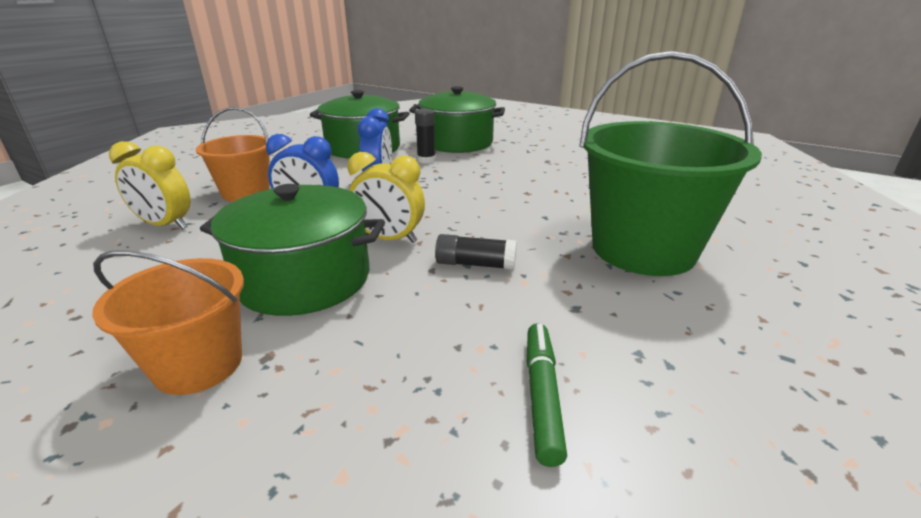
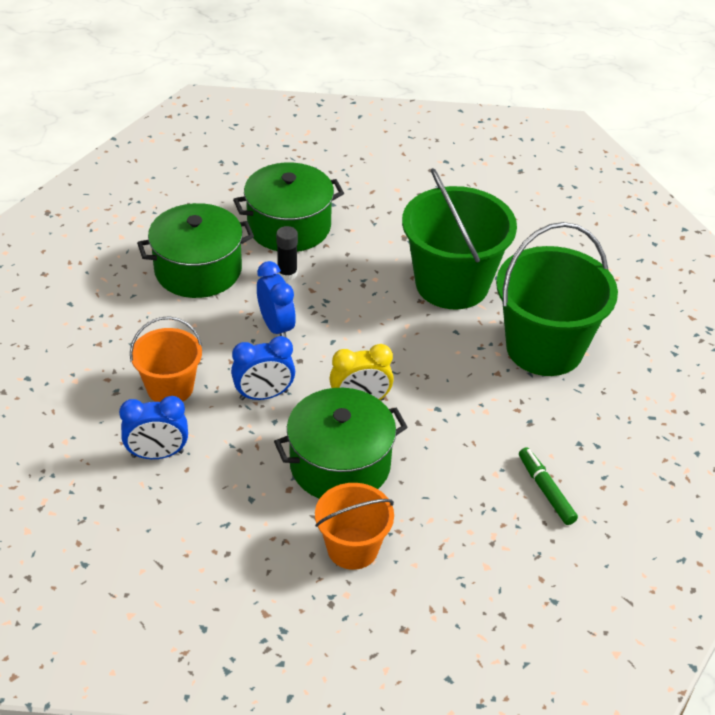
camera: 30 degrees left, 15 degrees up
yellow clock [109,141,191,230] -> blue clock [119,396,188,459]
black glue stick [435,234,517,270] -> none
none -> green bucket [402,168,517,309]

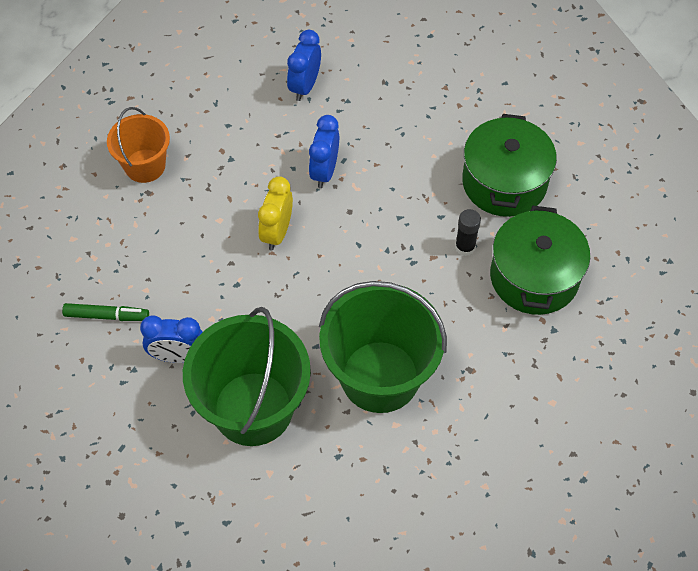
camera: 120 degrees right, 15 degrees up
orange bucket [130,316,202,402] -> none
blue clock [257,261,296,337] -> blue clock moved to [140,315,203,363]
green pot [274,388,408,499] -> none

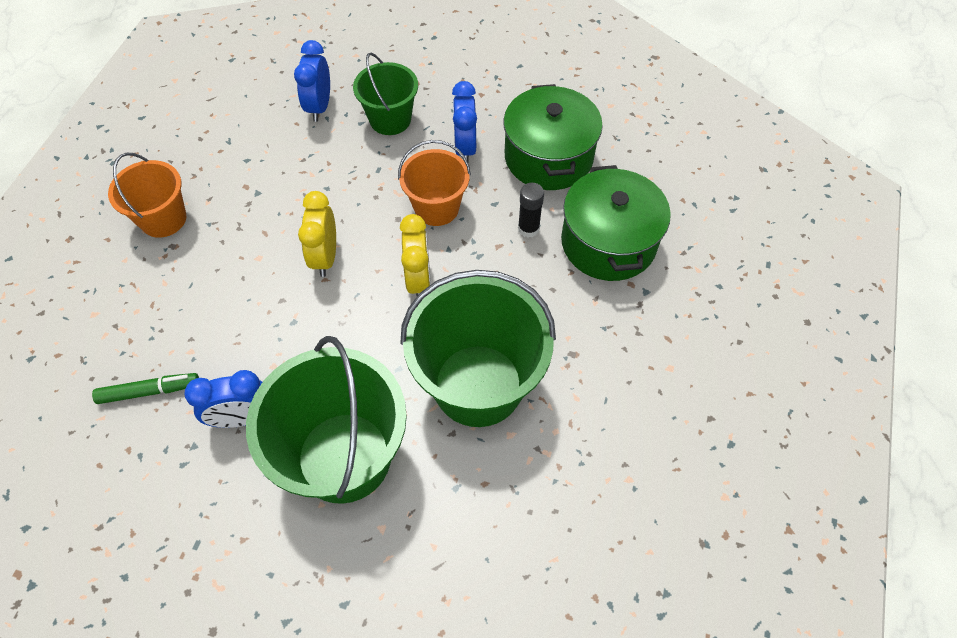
camera: 15 degrees left, 0 degrees up
blue clock [309,115,339,188] -> blue clock moved to [452,81,477,162]
none -> green bucket [353,53,418,135]
none -> orange bucket [398,140,471,226]
none -> yellow clock [400,214,431,296]

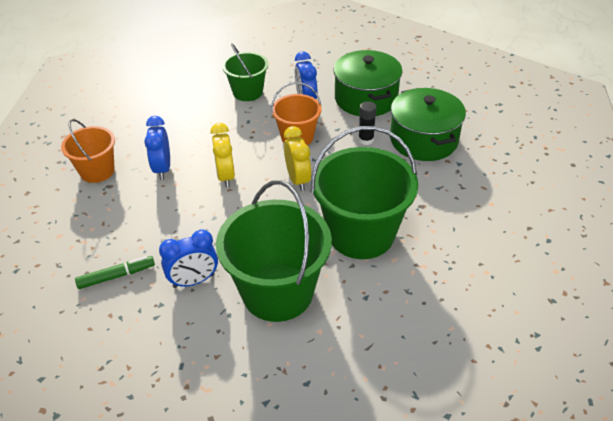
camera: 10 degrees left, 15 degrees down
blue clock [294,40,330,122] -> blue clock moved to [144,116,170,180]

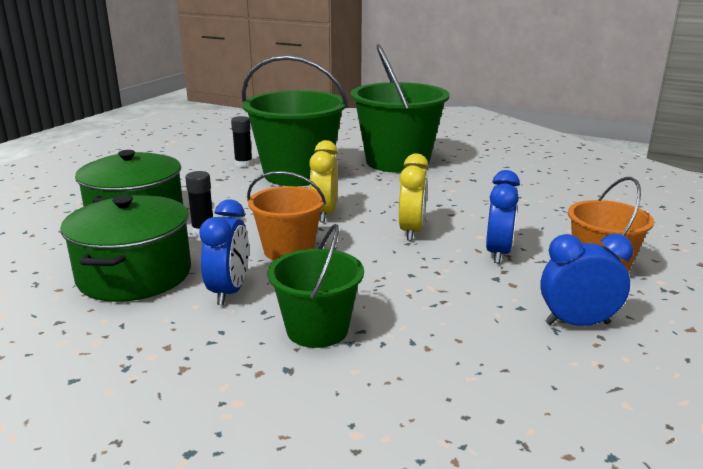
camera: 160 degrees left, 20 degrees down
green marker [75,256,155,289] -> none
blue clock [159,229,218,288] -> blue clock moved to [540,233,633,326]
none -> black glue stick [231,116,253,167]

